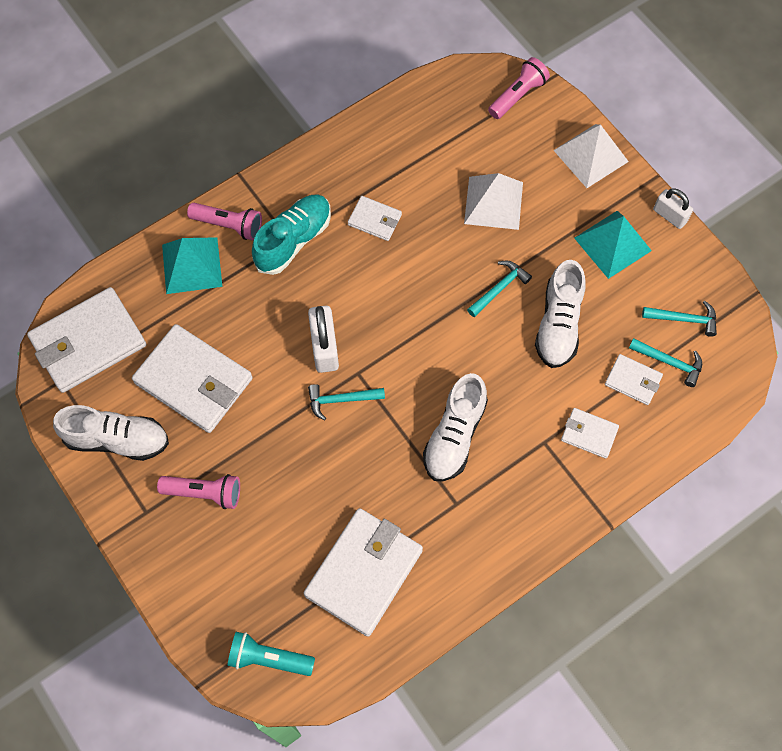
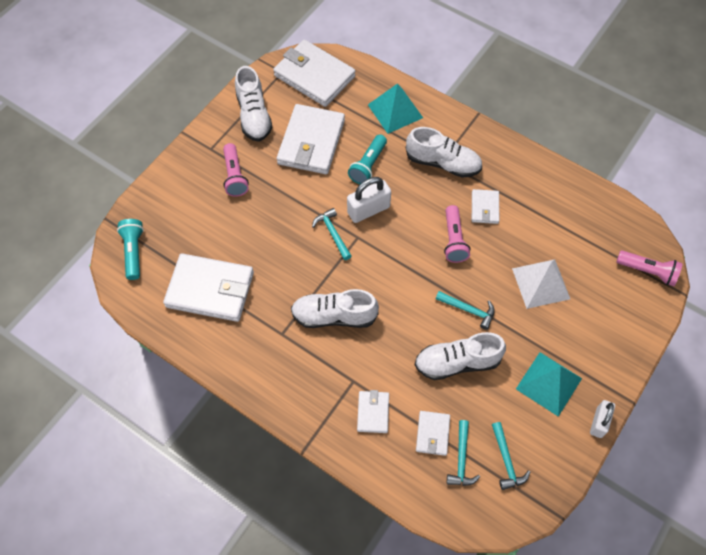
camera: 70 degrees right, 5 degrees down
pink flashlight [187,203,262,240] -> pink flashlight moved to [444,205,470,263]
turquoise shoe [252,194,331,275] -> white shoe [406,127,482,178]
white pyramid [553,124,629,188] -> none
none -> turquoise flashlight [348,134,387,184]

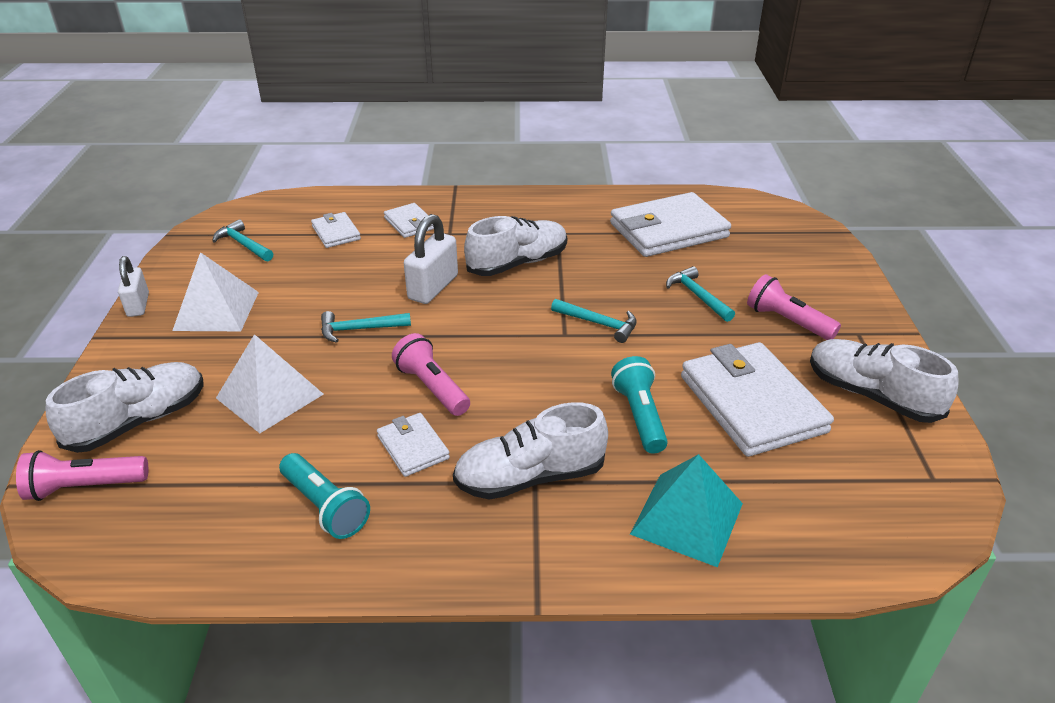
camera: 145 degrees right, 25 degrees down
turquoise flashlight [117,219,144,280] -> turquoise flashlight moved to [279,453,370,539]
white wallet [273,40,355,107] -> none
white padlock [347,177,391,223] -> white padlock moved to [404,214,458,304]
white shoe [415,332,506,380] -> white shoe moved to [46,362,204,453]
turquoise hammer [447,420,480,486] -> turquoise hammer moved to [666,266,735,322]
turquoise pyramid [516,352,582,417] -> white pyramid [172,252,259,331]

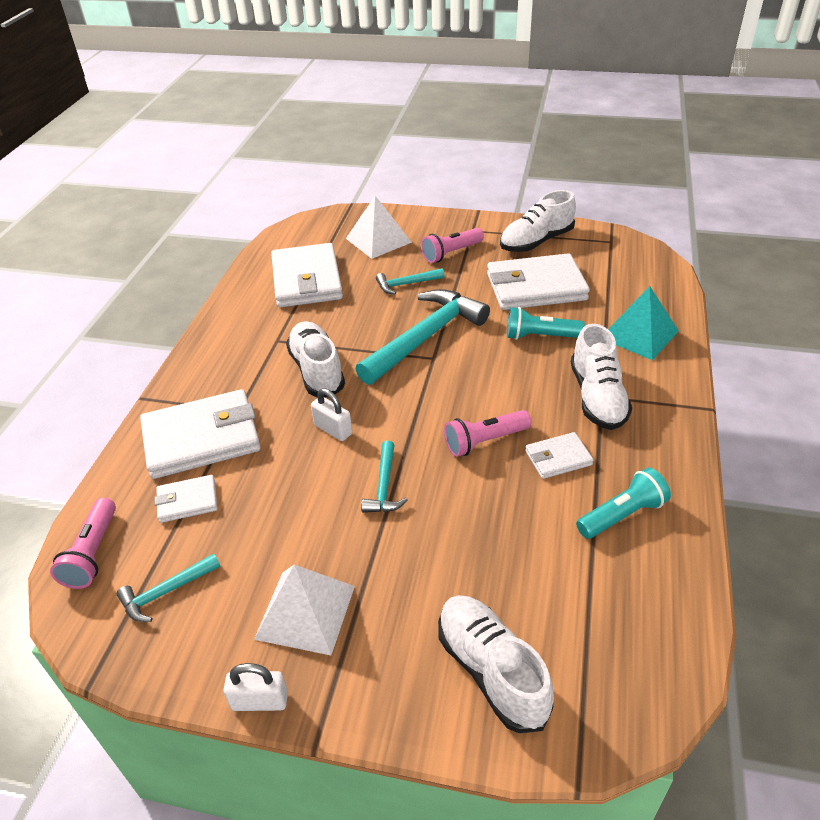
camera: 75 degrees left, 5 degrees up
pink flashlight [16,450,148,501] -> pink flashlight moved to [50,498,116,589]
white pyramid [216,334,324,433] -> white pyramid moved to [346,196,412,259]
white wallet [384,203,434,238] -> white wallet [140,389,261,479], size x2.03
white padlock [404,214,458,304] -> white padlock [311,388,352,441], size x0.67
turquoise hammer [551,299,637,343] -> turquoise hammer [355,289,490,385], size x2.10

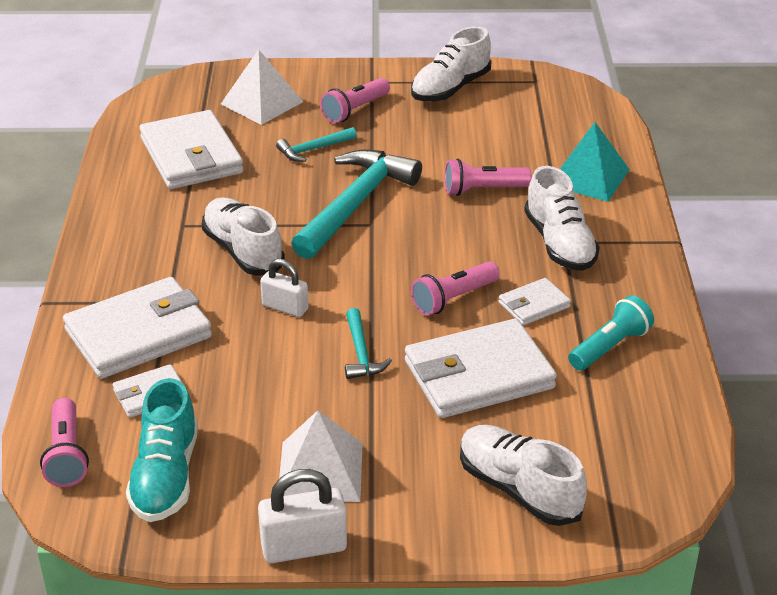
camera: 15 degrees left, 5 degrees down
turquoise hammer [117,554,220,622] -> turquoise shoe [126,378,198,522]
white padlock [223,663,288,711] -> white padlock [258,469,347,563], size x1.50
white wallet [487,253,590,310] -> white wallet moved to [405,319,557,418]
turquoise flashlight [507,307,585,340] -> pink flashlight [445,159,532,196]

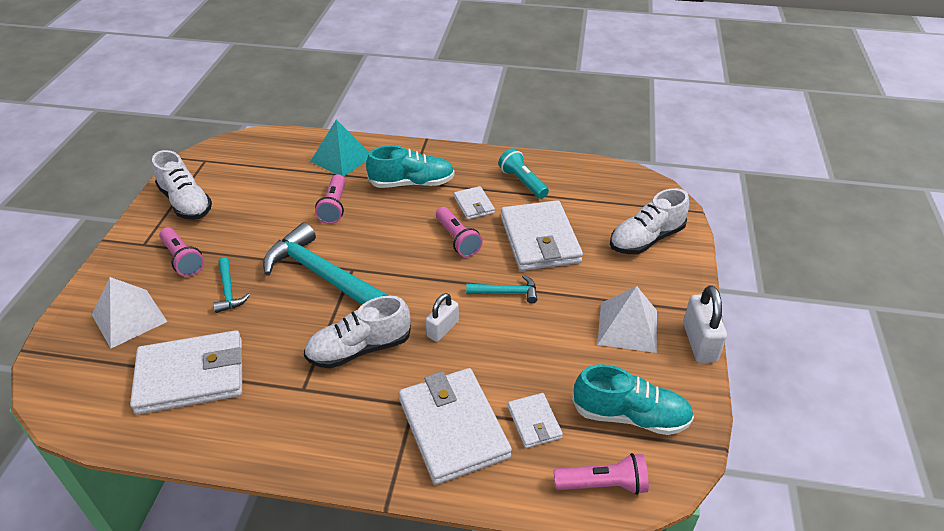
camera: 80 degrees left, 5 degrees up
white shoe [524,166,600,271] -> turquoise shoe [366,146,455,188]

